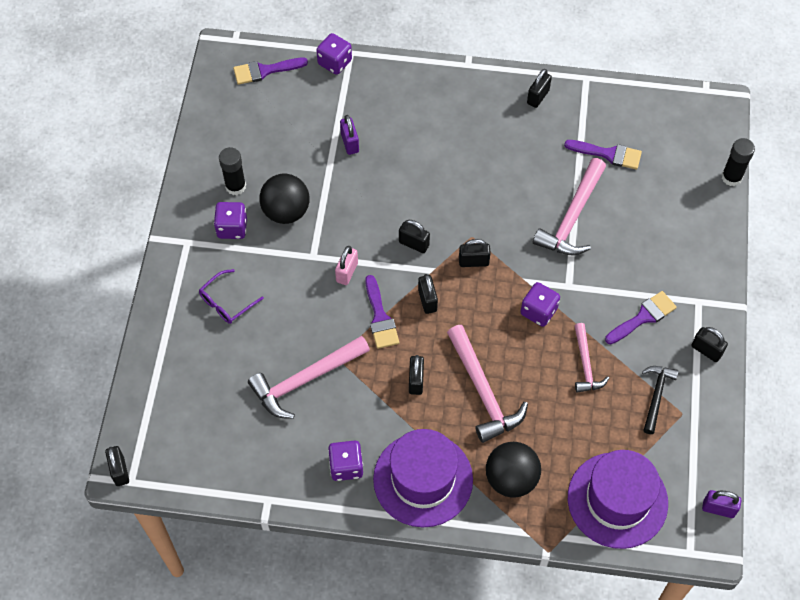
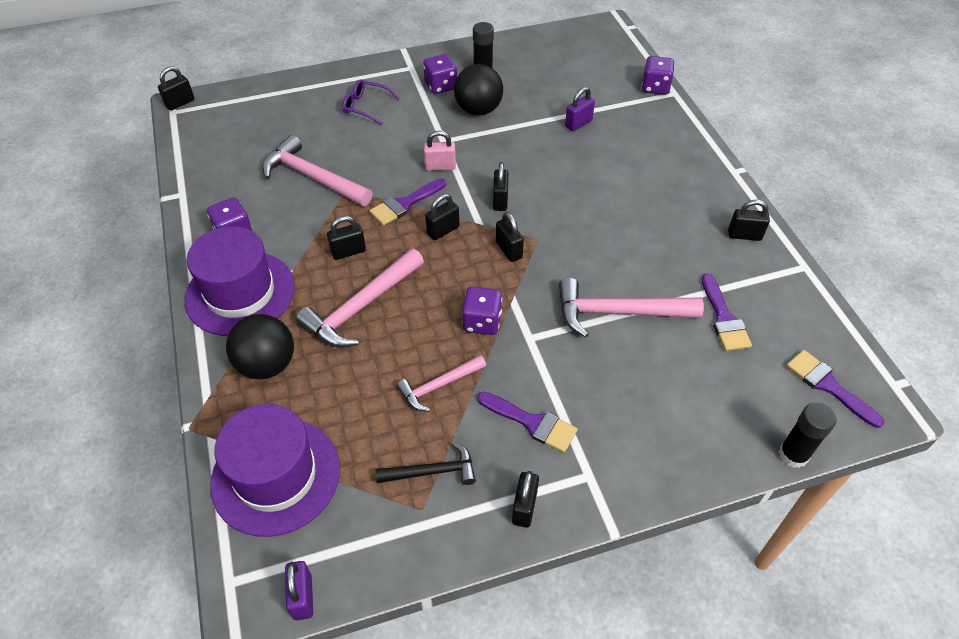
camera: 65 degrees right, 10 degrees down
purple brush [233,58,308,85] -> purple brush moved to [786,350,884,428]

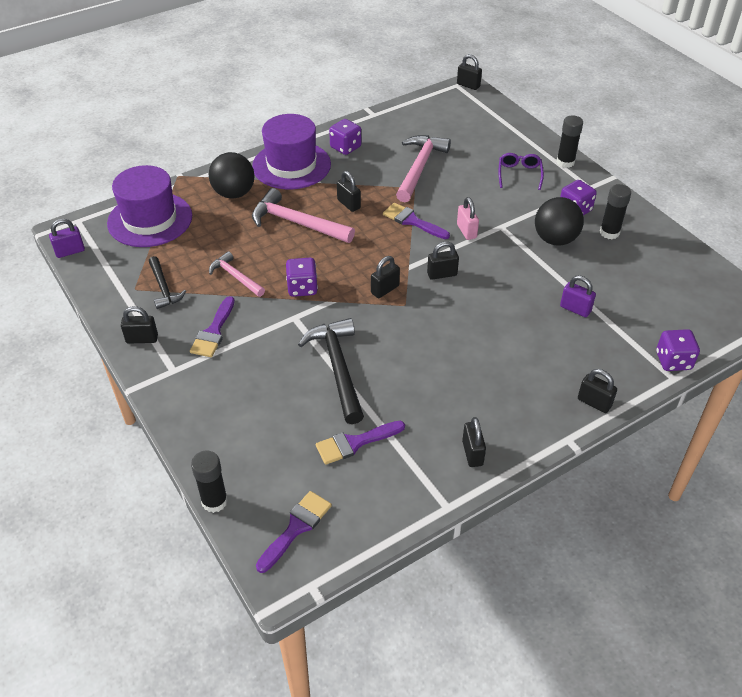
camera: 75 degrees right, 5 degrees down
black padlock [425,194,459,240] -> black padlock moved to [578,369,617,413]
pink hammer [559,278,704,338] -> black hammer [298,318,364,424]
none -> black glue stick [556,116,583,168]

